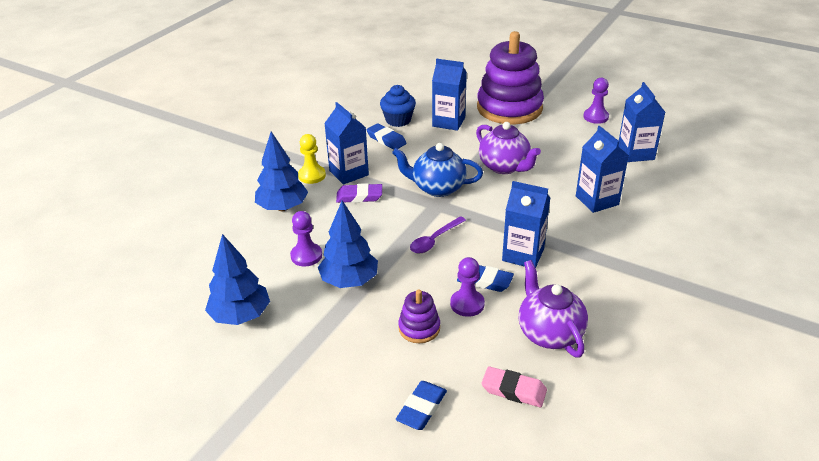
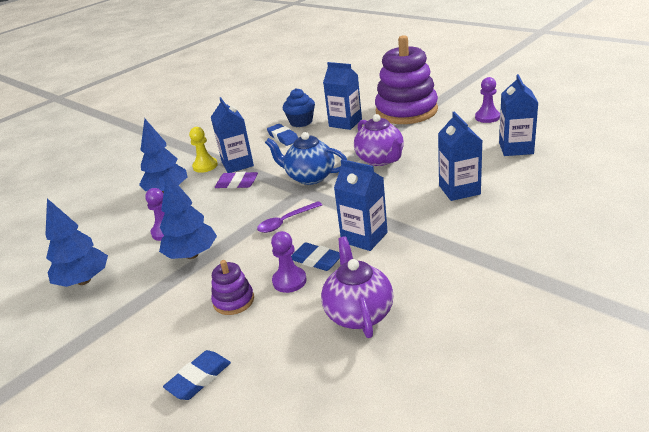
camera: 15 degrees right, 5 degrees down
pink eraser [481,366,547,407] -> none

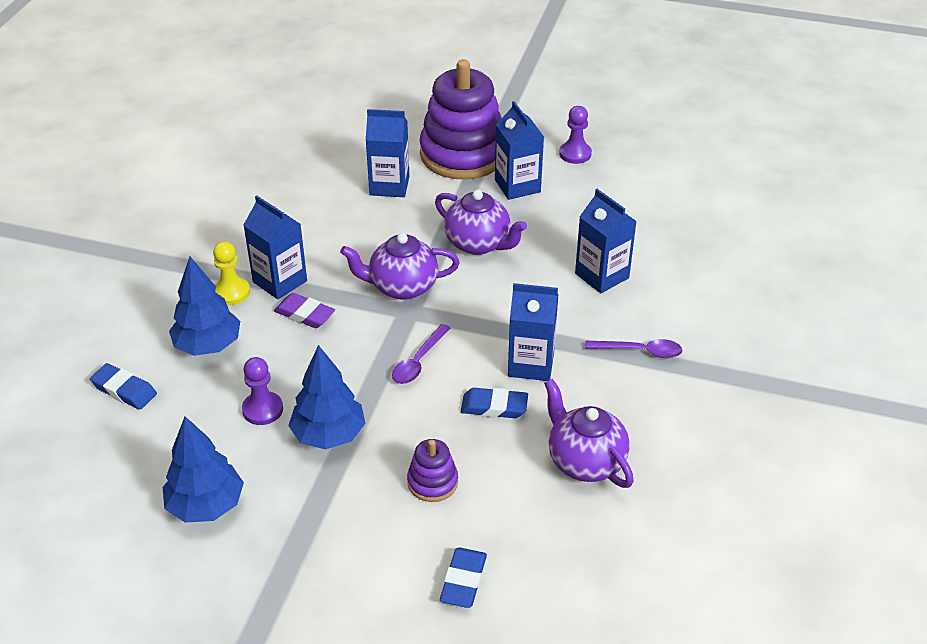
camera: 30 degrees left, 10 degrees up
purple eraser [215,172,258,189] -> purple eraser turned 45 degrees clockwise [274,293,335,328]
blue teapot [265,132,347,185] -> purple teapot [340,233,460,300]
blue eraser [267,124,298,146] -> blue eraser moved to [90,363,157,410]
purple pawn [271,231,307,293] -> none
blue cupcake [283,88,315,127] -> none
blue carton [499,74,538,156] -> blue carton moved to [495,101,544,200]
none -> purple spoon [585,339,683,358]

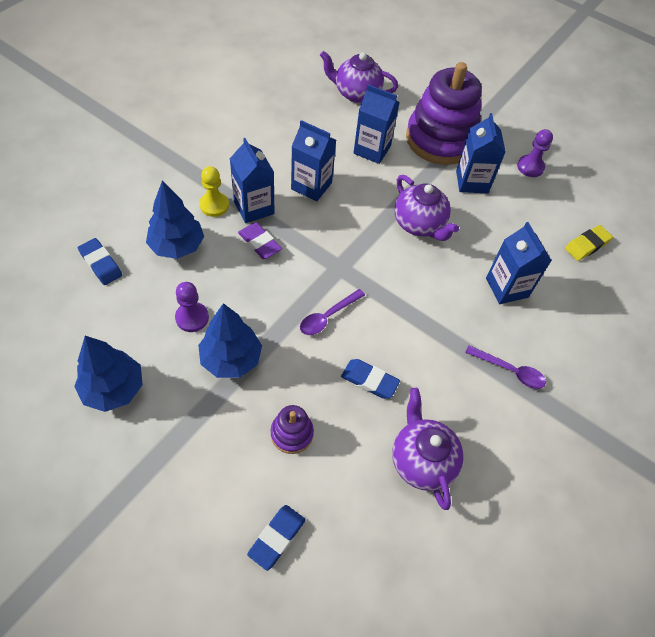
camera: 15 degrees right, 15 degrees up
purple teapot [340,233,460,300] -> purple teapot moved to [320,51,398,103]
blue carton [508,283,558,381] -> blue carton moved to [291,120,336,201]
none -> yellow eraser [565,225,613,261]

